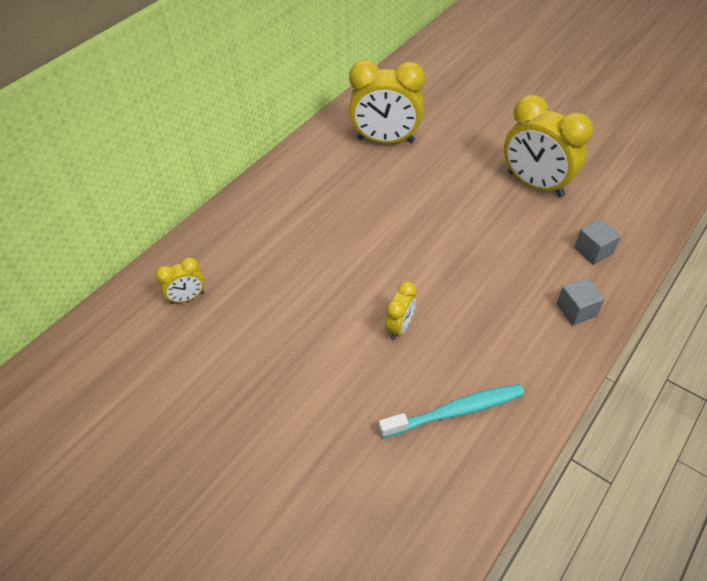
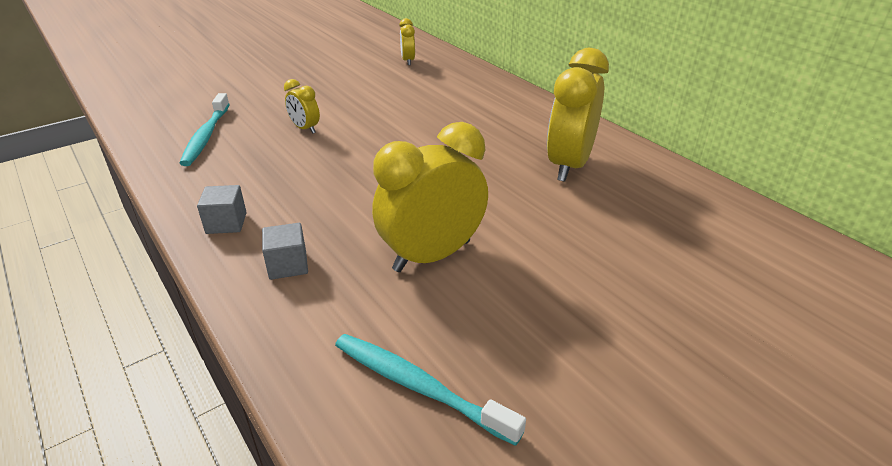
camera: 105 degrees right, 15 degrees down
none -> turquoise toothbrush [335,334,526,446]

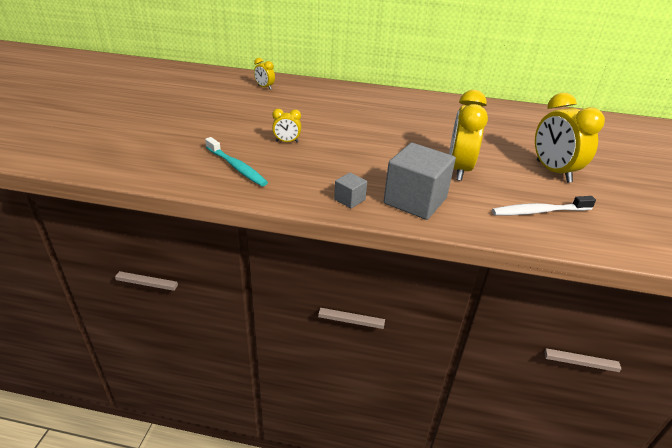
camera: 45 degrees left, 0 degrees up
grey cube [262,223,308,280] -> grey cube [383,143,456,220], size x2.14
turquoise toothbrush [335,334,526,446] -> white toothbrush [492,196,596,215]
yellow clock [547,48,609,182] -> yellow clock moved to [535,93,605,183]

